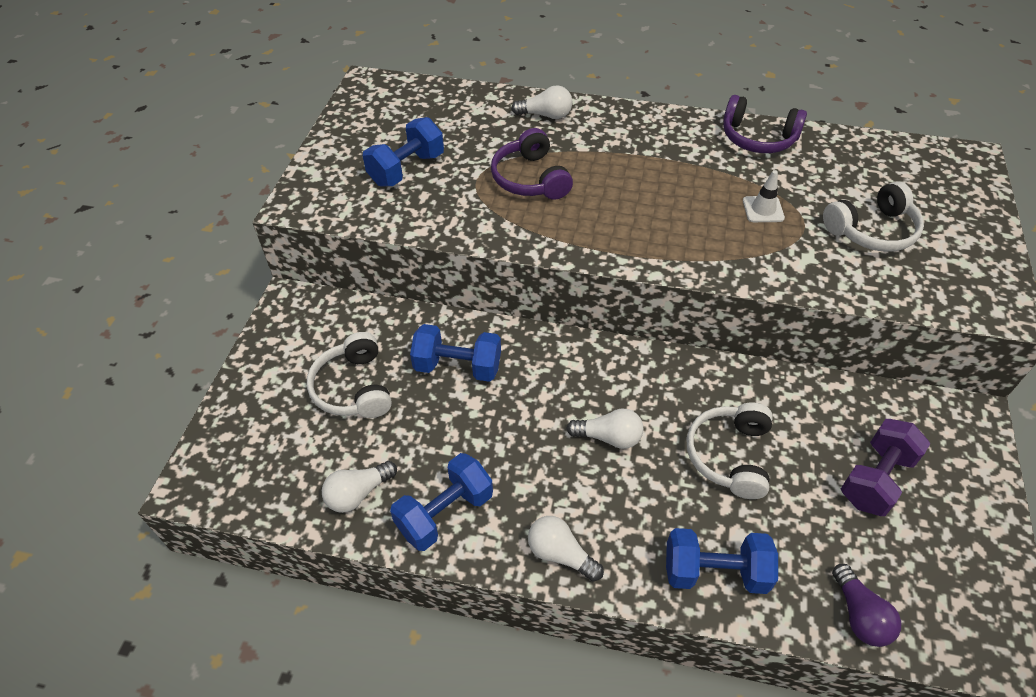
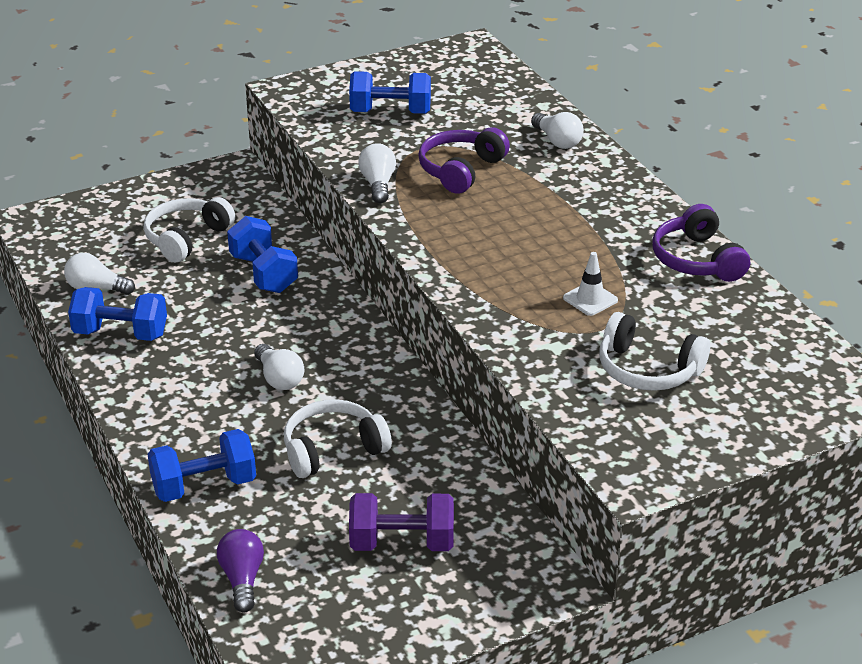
camera: 50 degrees right, 15 degrees down
white light bulb [528,516,604,582] -> white light bulb moved to [358,143,396,203]
blue dumbbell [666,528,778,594] -> blue dumbbell turned 75 degrees counterclockwise [147,429,256,502]
purple light bulb [832,564,901,647] -> purple light bulb turned 135 degrees clockwise [217,529,264,612]

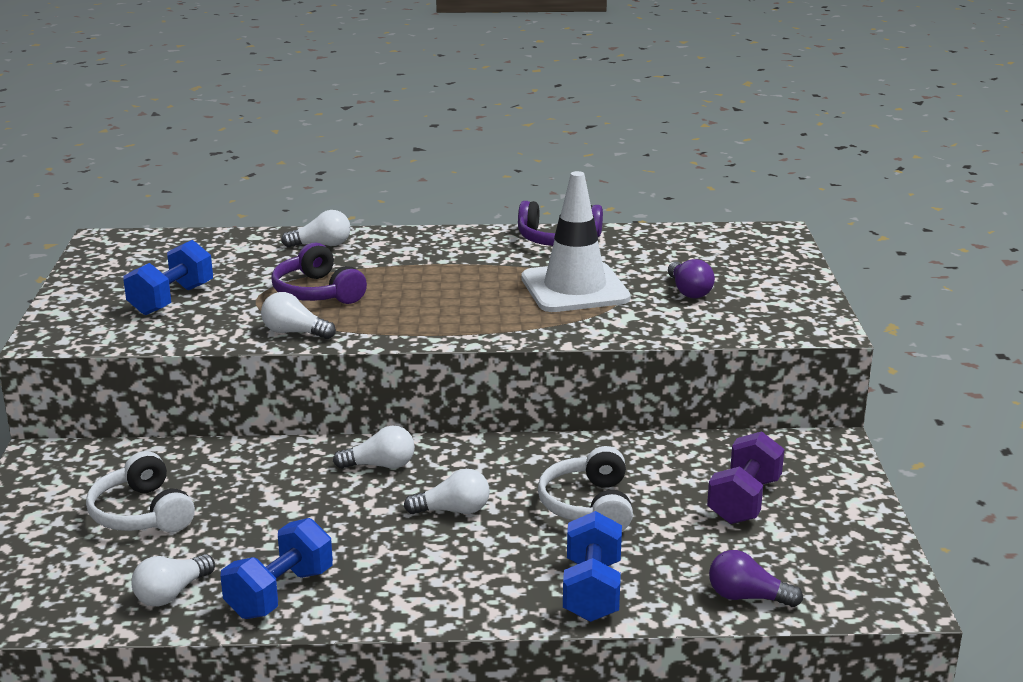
camera: 65 degrees left, 10 degrees down
blue dumbbell [227,216,298,293] -> none
white traffic cone [563,252,618,316] -> white traffic cone [521,171,630,312], size x2.37
white headphones [600,312,710,391] -> purple light bulb [668,259,715,298]
none -> white light bulb [333,426,415,469]

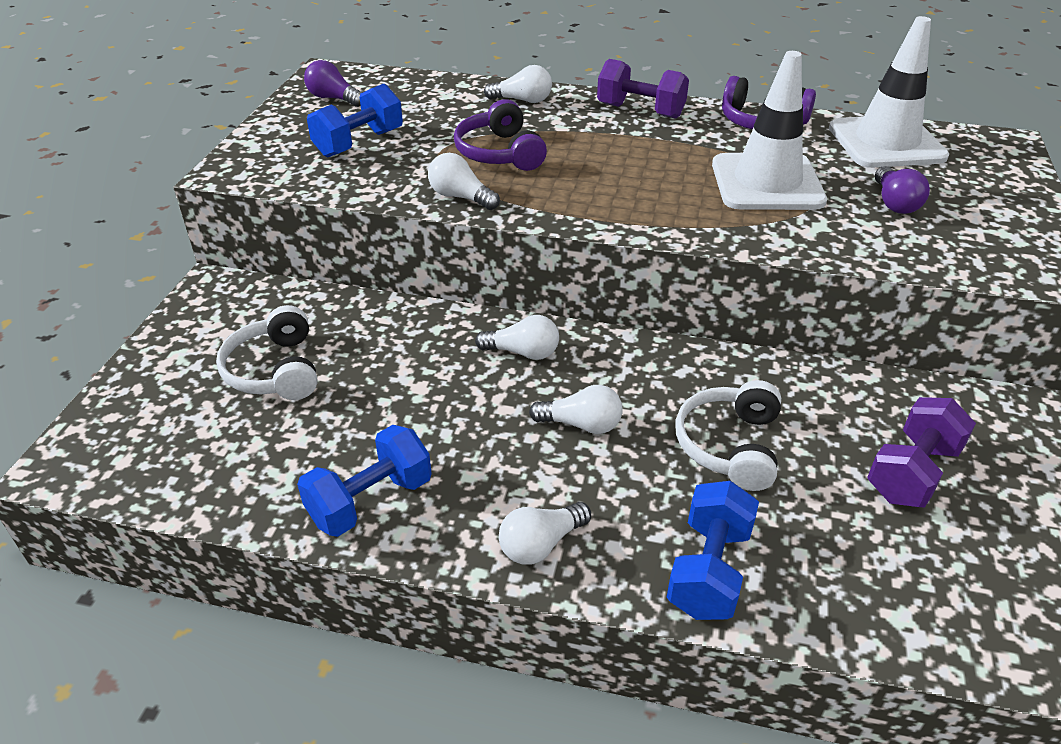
camera: 15 degrees right, 15 degrees up
white light bulb [131,554,215,606] -> white light bulb moved to [499,502,591,565]
purple light bulb [709,550,803,607] -> purple light bulb moved to [304,60,363,107]
none -> purple dumbbell [597,59,689,119]
none -> white traffic cone [829,16,949,168]

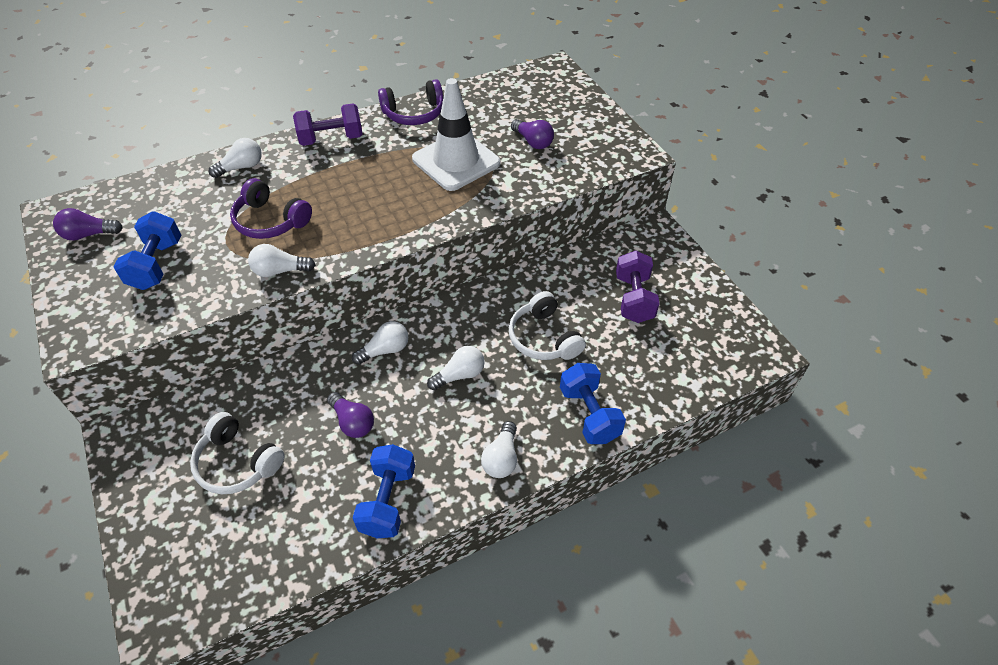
camera: 40 degrees left, 10 degrees up
white traffic cone [829,16,949,168] -> none
none -> purple light bulb [327,392,374,438]

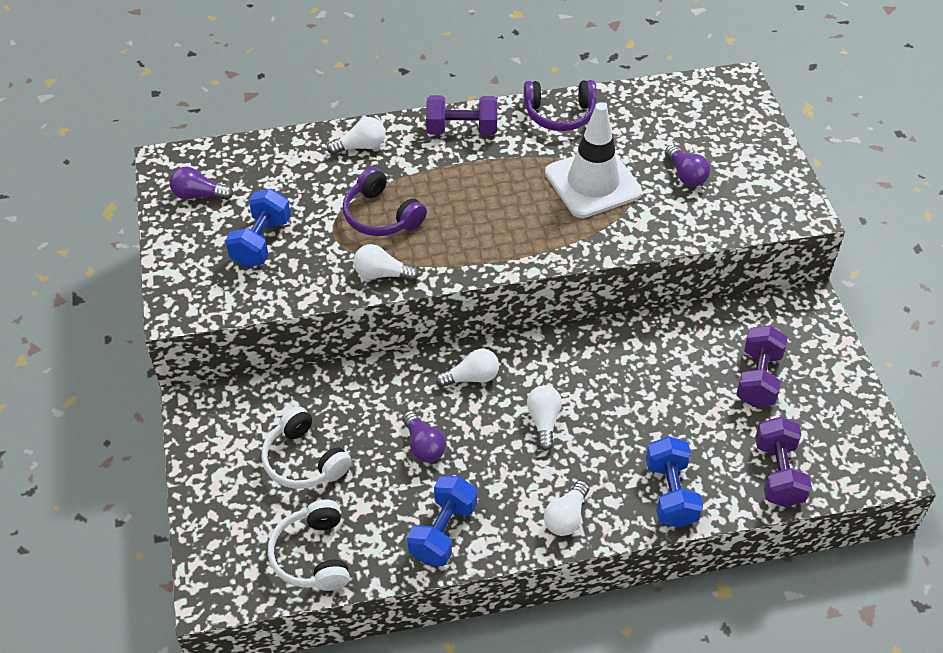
camera: 15 degrees right, 0 degrees up
white light bulb [427,346,485,391] -> white light bulb turned 75 degrees counterclockwise [527,385,562,451]
white headphones [509,291,586,360] -> white headphones moved to [268,500,350,591]
none -> purple dumbbell [755,417,812,507]

